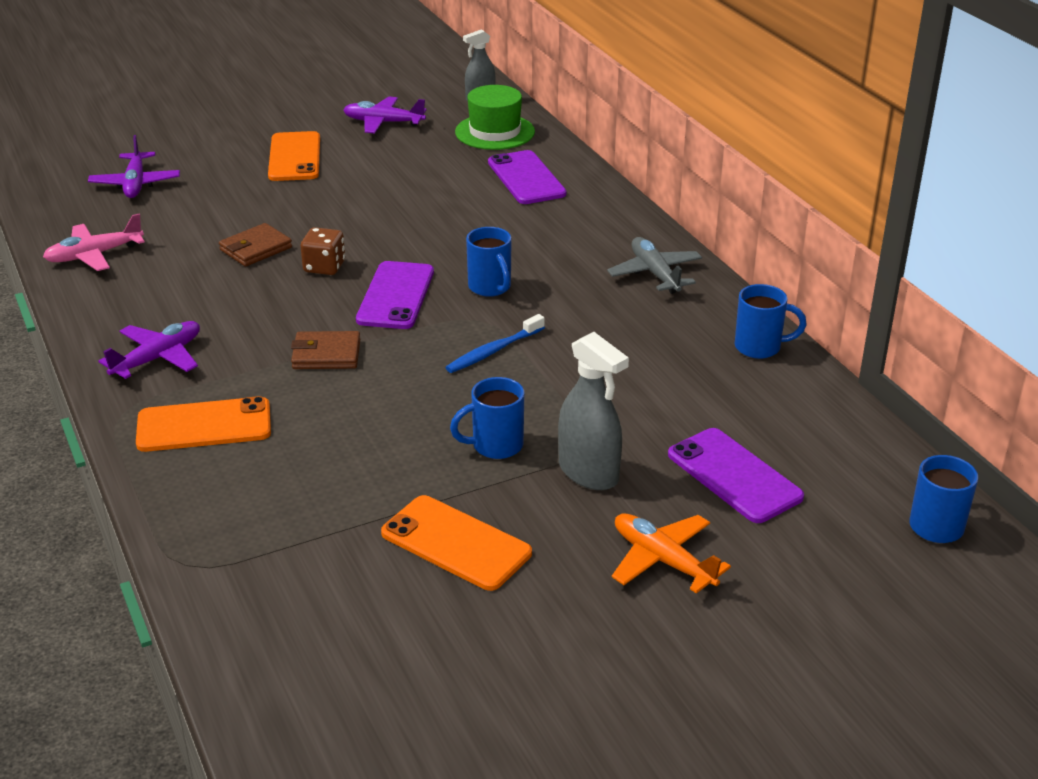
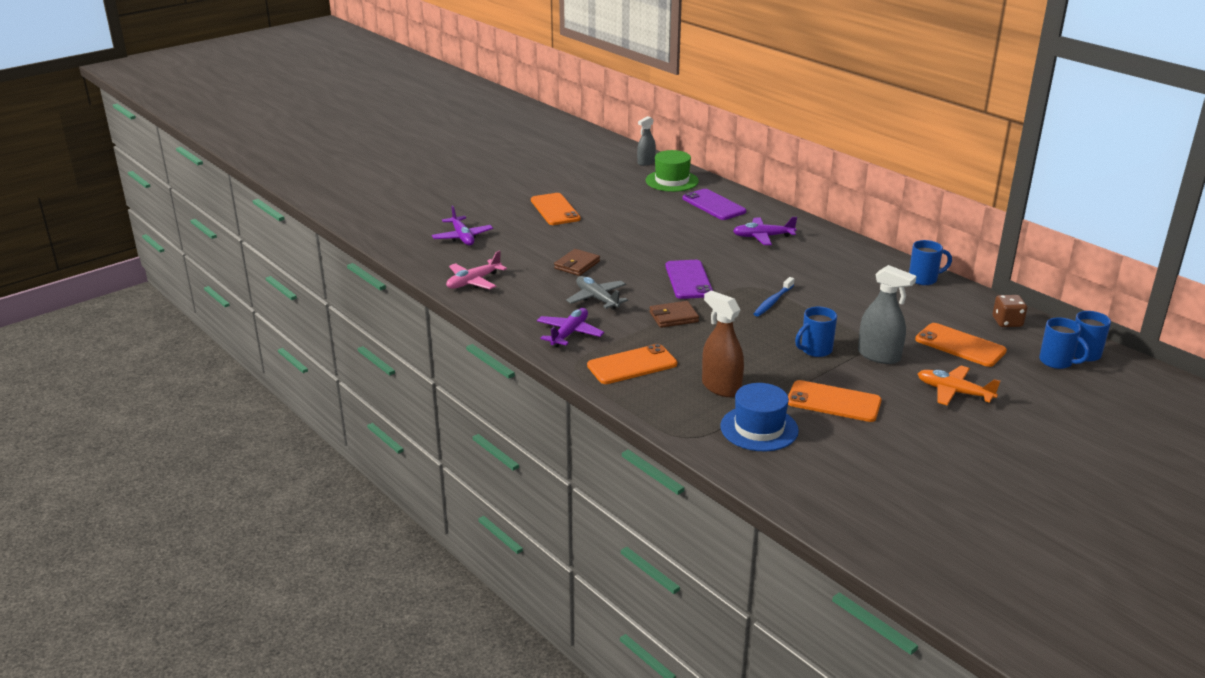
camera: 15 degrees left, 5 degrees down
brown dice [301,227,345,275] -> brown dice moved to [993,295,1027,327]
purple plane [343,96,427,134] -> purple plane moved to [733,217,797,245]
blue mug [466,227,512,297] -> blue mug moved to [1039,317,1090,369]
grey plane [607,237,702,294] -> grey plane moved to [566,276,628,310]
purple phone [668,428,804,523] -> orange phone [915,323,1007,367]
none -> brown spray bottle [702,290,744,397]
none -> blue hat [720,383,799,451]

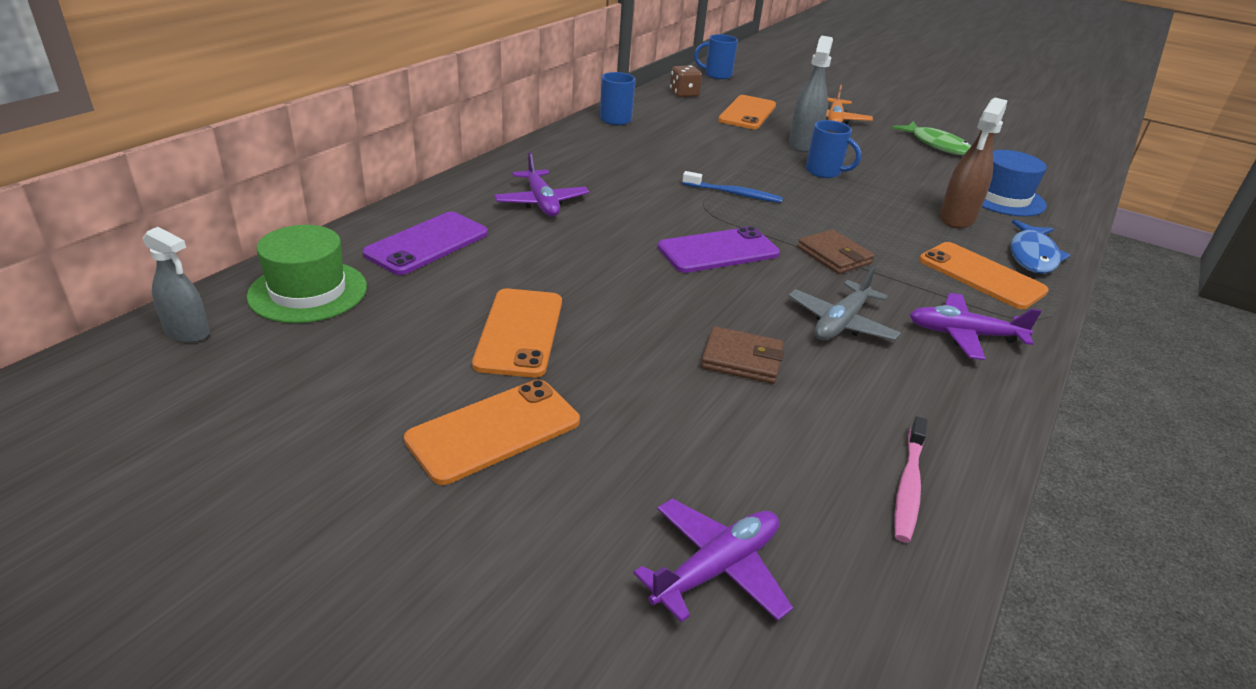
camera: 110 degrees left, 5 degrees up
pink plane [446,250,507,289] -> pink toothbrush [895,416,928,543]
orange phone [788,380,882,422] -> orange phone moved to [472,288,562,378]
blue mug [1039,317,1090,369] -> none
none -> green fish [892,122,971,155]
none -> blue fish [1011,220,1071,274]

